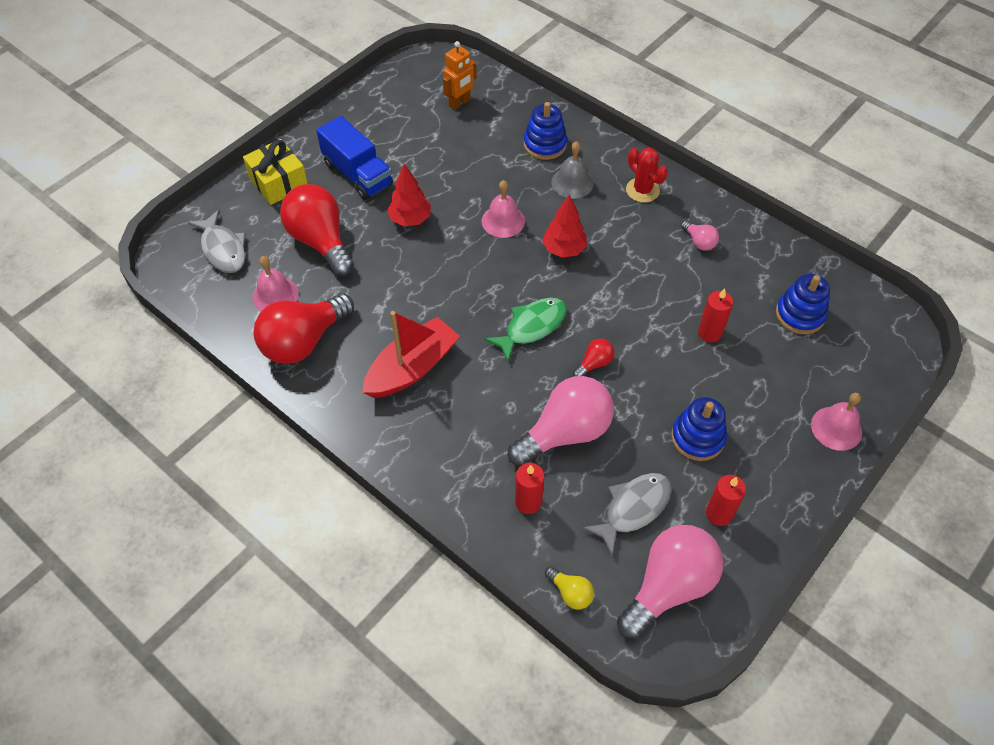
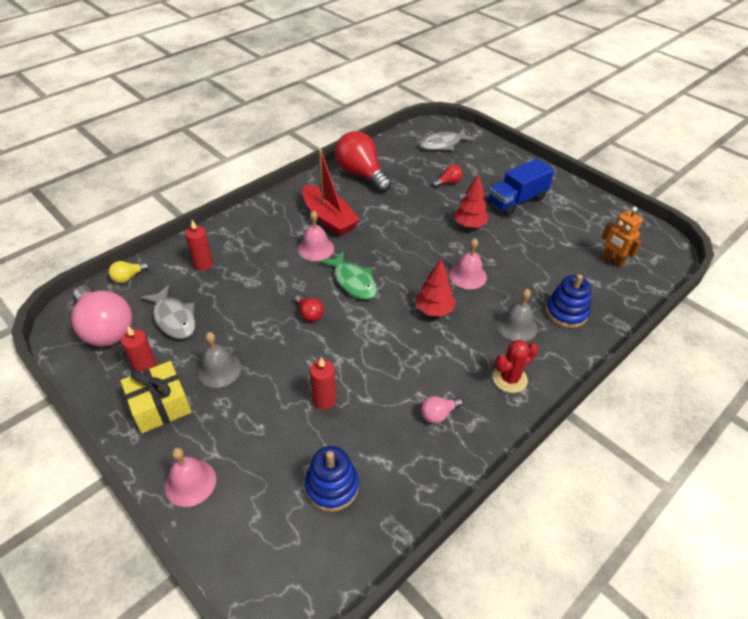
camera: 95 degrees right, 10 degrees down
yellow gift [243,139,308,205] -> yellow gift moved to [121,361,191,433]
pink bell [252,256,299,311] -> pink bell moved to [298,210,334,261]
red light bulb [280,184,354,276] -> red light bulb [432,165,463,188], size x0.45
pink light bulb [508,376,614,466] -> none
blue stacking toy [671,397,727,461] -> grey bell [197,332,241,388]

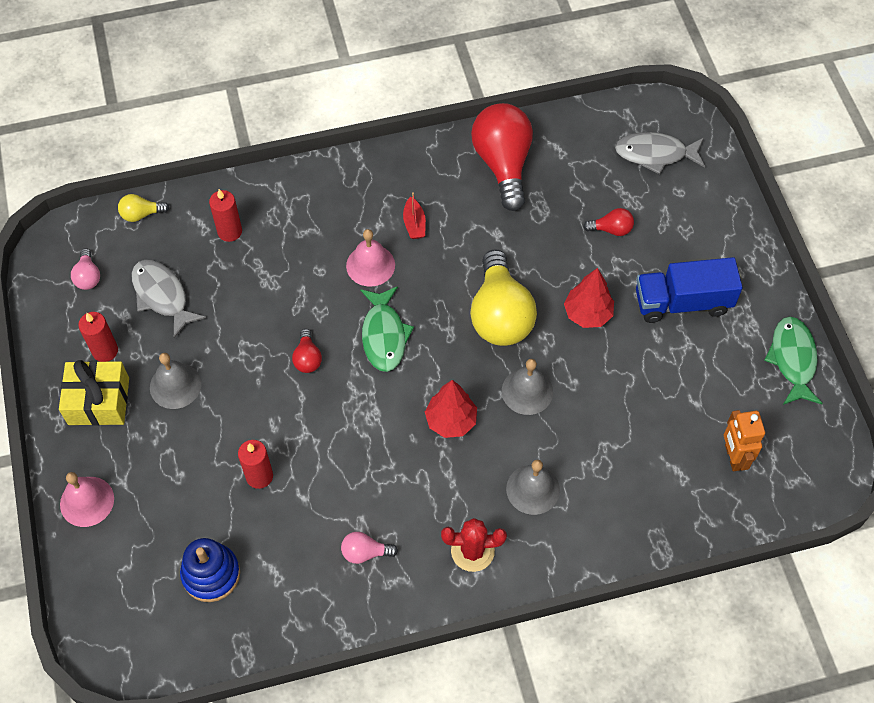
camera: 30 degrees right, 15 degrees up
pink light bulb [71,285,132,347] -> pink light bulb [71,248,100,290], size x0.45
grey fish [141,285,195,339] -> grey fish turned 150 degrees clockwise [131,260,206,338]
red boat [302,149,360,236] -> red boat [403,192,426,239], size x0.44
pink bell [449,238,487,289] -> grey bell [502,359,553,415]
blue stacking toy [546,274,591,328] -> none
none -> yellow light bulb [470,249,537,346]
none -> green fish [764,316,823,405]

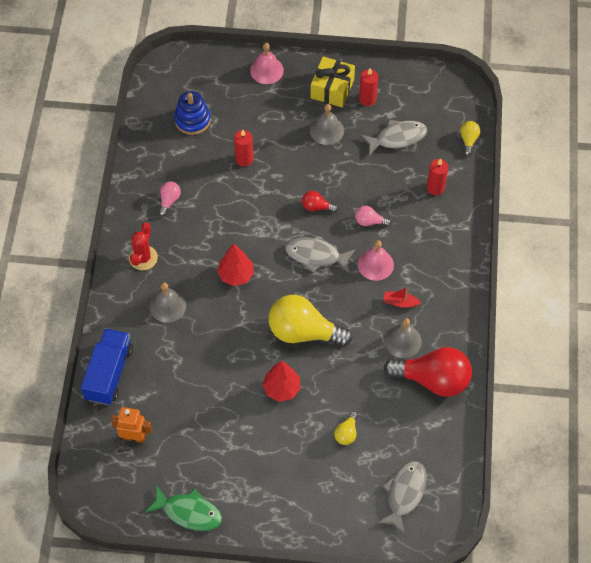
camera: 110 degrees right, 0 degrees up
pink light bulb [71,248,100,290] -> pink light bulb moved to [355,206,391,226]
green fish [360,286,414,372] -> grey fish [285,237,356,273]
grey bell [502,359,553,415] -> grey bell moved to [384,318,422,358]
red light bulb [583,208,634,236] -> yellow light bulb [334,411,358,445]
blue truck [636,257,743,323] -> blue truck moved to [81,328,133,405]

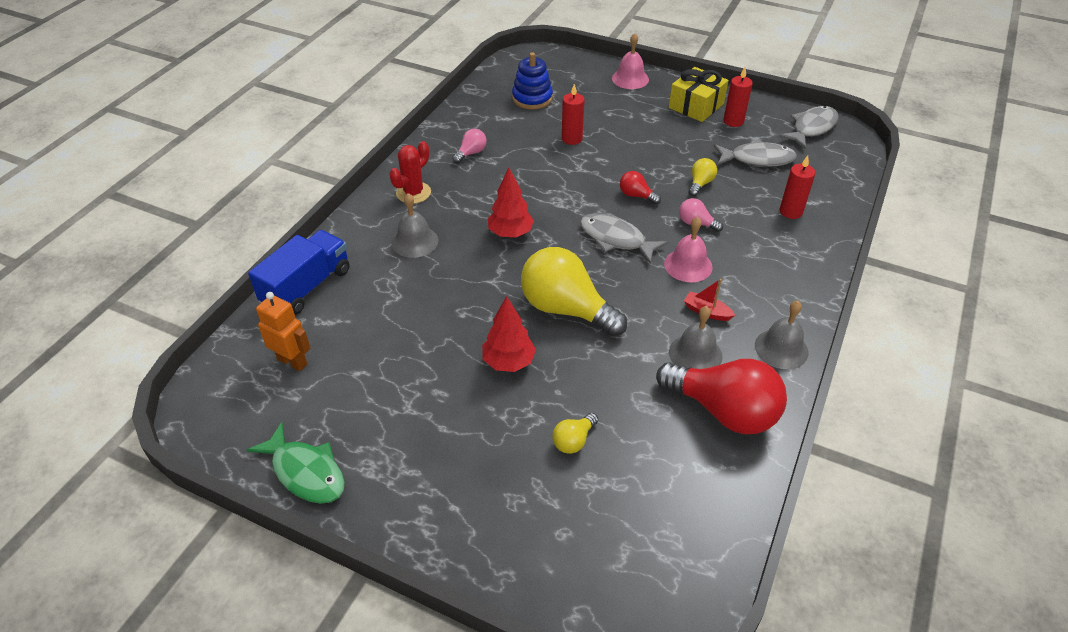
camera: 20 degrees right, 15 degrees down
grey bell [310,104,344,145] -> grey bell moved to [755,301,808,369]
grey fish [377,461,427,535] -> grey fish moved to [778,106,838,149]
yellow light bulb [460,121,480,156] -> yellow light bulb moved to [689,158,717,196]

